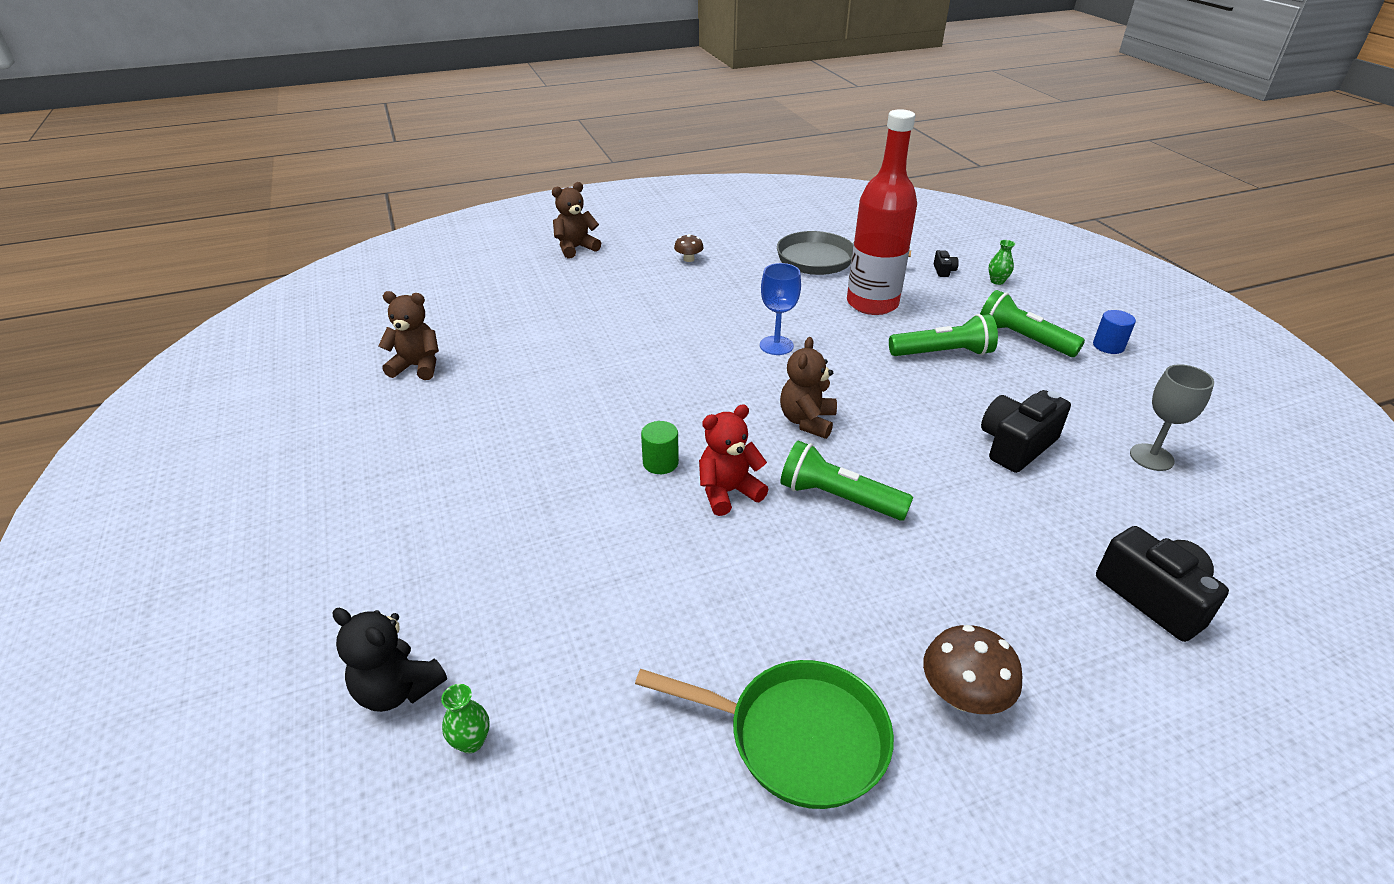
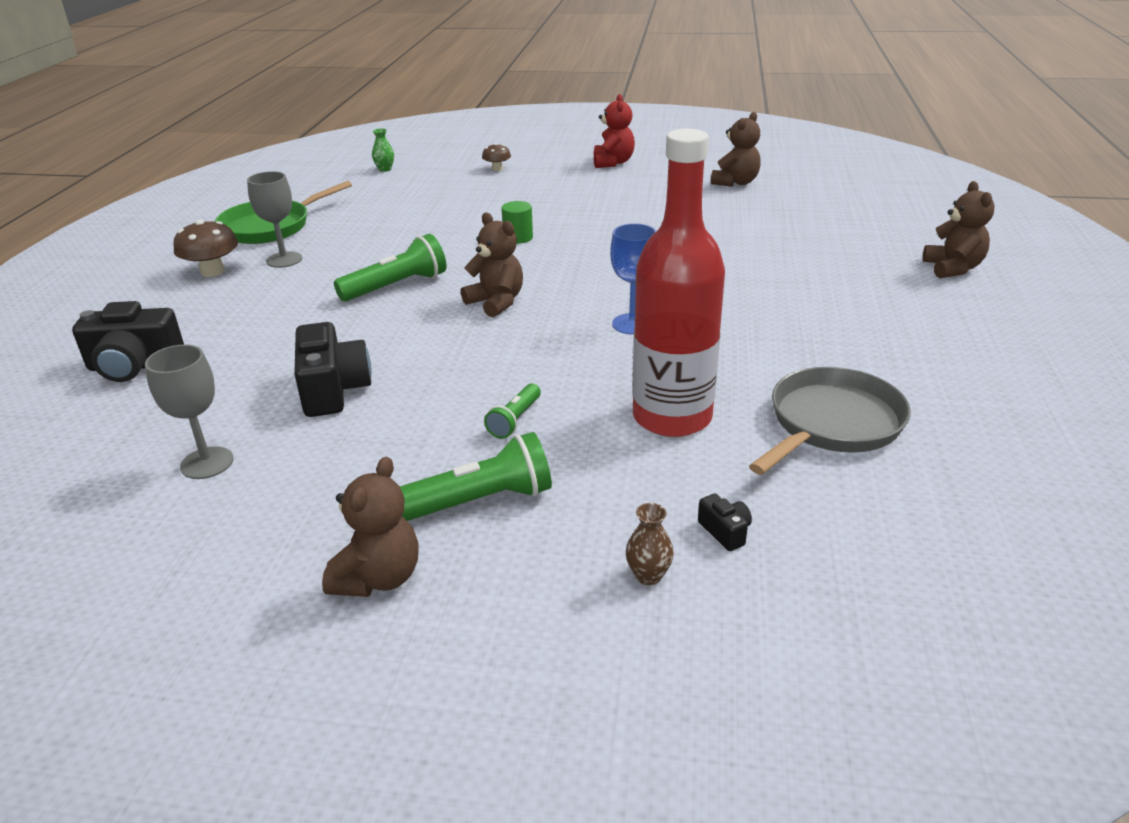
camera: 120 degrees right, 5 degrees down
black teddy bear [333,608,447,712] -> none
brown mushroom [674,234,704,262] -> brown mushroom moved to [482,143,511,171]
red teddy bear [699,404,769,516] -> red teddy bear moved to [594,94,635,168]
green flashlight [889,314,998,356] -> green flashlight [484,383,541,439], size x0.57
black camera [934,250,959,277] -> black camera turned 150 degrees counterclockwise [698,494,752,551]
green vase [989,240,1015,285] -> brown vase [626,503,674,585]
blue cylinder [1093,310,1136,354] -> brown teddy bear [322,457,419,597]
none -> grey goblet [247,171,302,268]

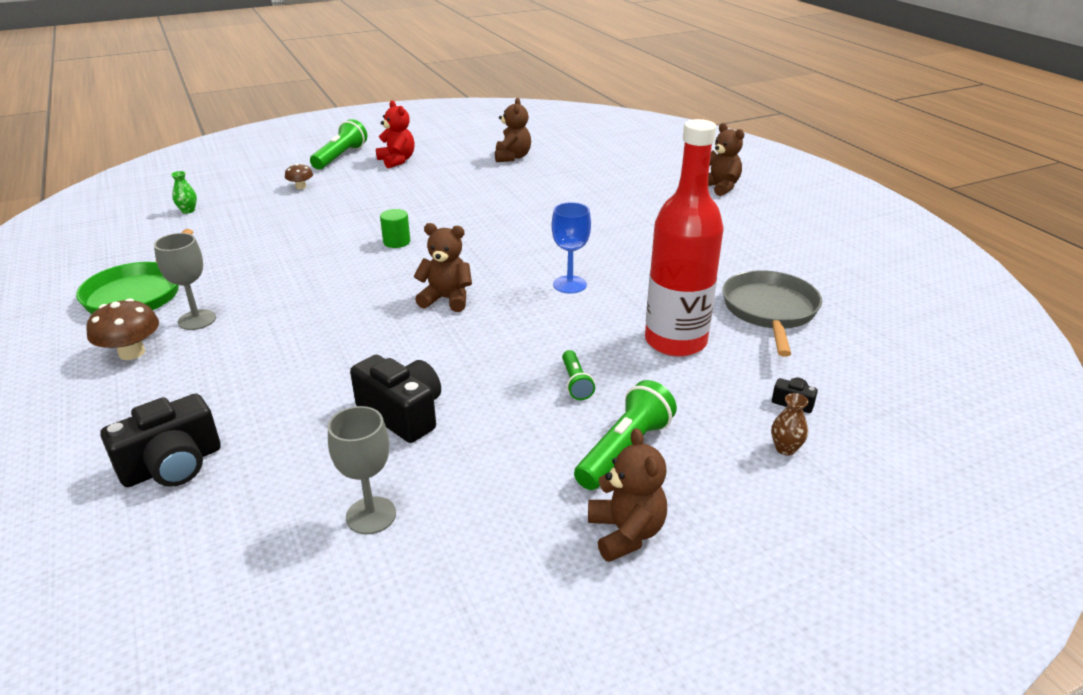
camera: 35 degrees left, 0 degrees up
green flashlight [334,234,446,302] -> green flashlight moved to [310,119,367,169]

